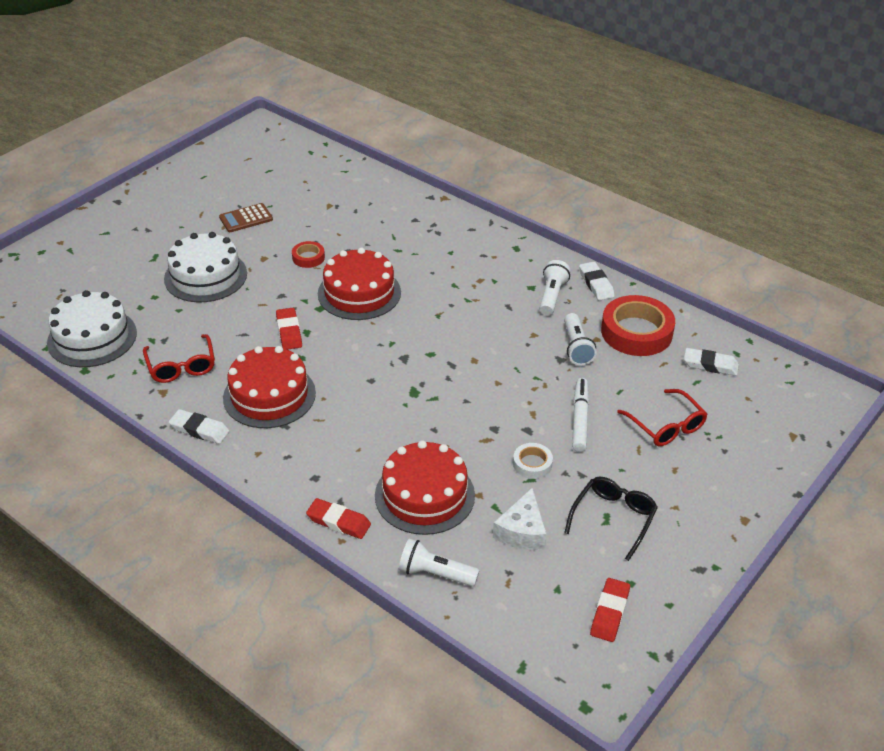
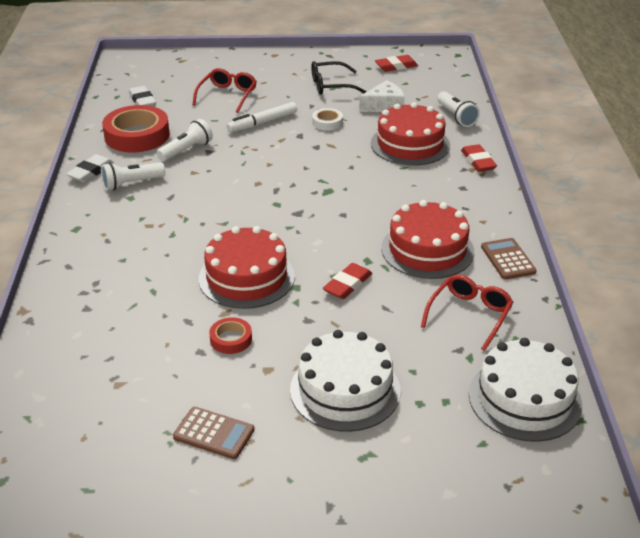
camera: 130 degrees left, 5 degrees down
white eraser [169,409,229,444] -> brown calculator [481,238,537,279]

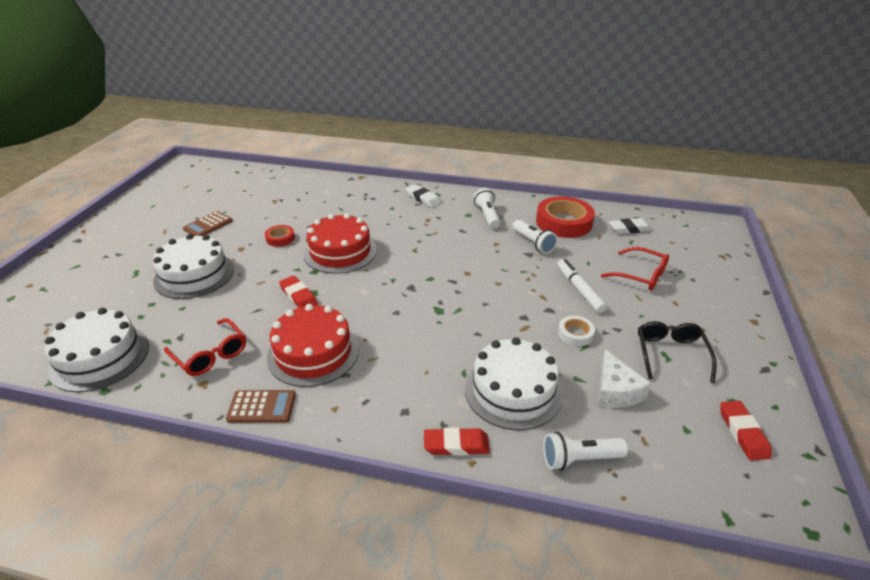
camera: 105 degrees right, 0 degrees up
white eraser [66,154,114,182] -> white eraser moved to [406,185,441,207]
red cake [371,102,450,166] -> white cake [465,337,563,430]

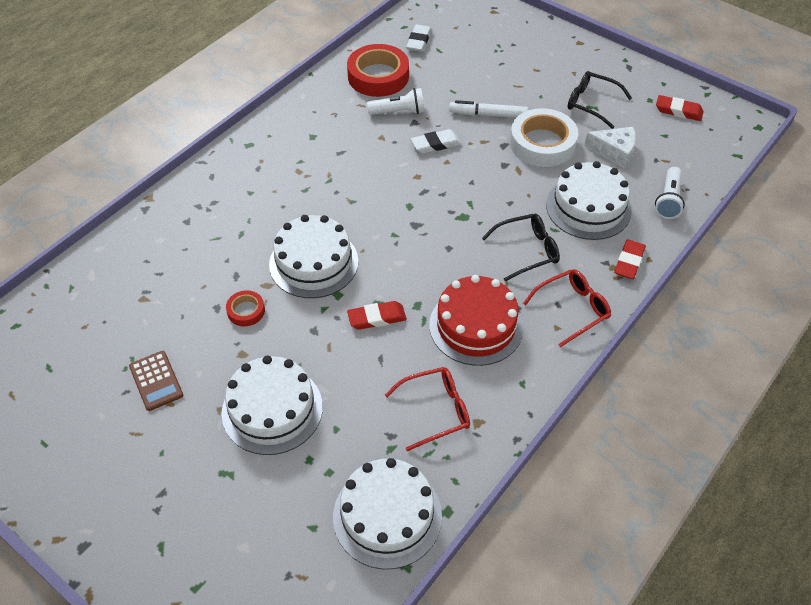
camera: 65 degrees left, 15 degrees up
brown calculator [226,390,296,423] -> none
red cake [304,213,377,274] -> white cake [269,215,358,298]
white eraser [406,185,441,207] -> white eraser moved to [411,129,461,154]
white flashlight [473,188,500,229] -> none
white tape [558,316,595,346] -> white tape [510,108,578,167], size x2.05
red glasses [601,247,669,290] -> red glasses moved to [523,269,611,347]
none -> black glasses [482,214,560,281]

